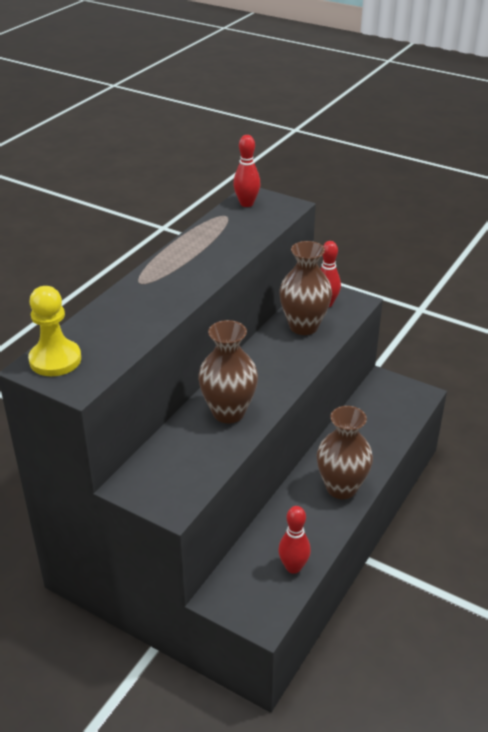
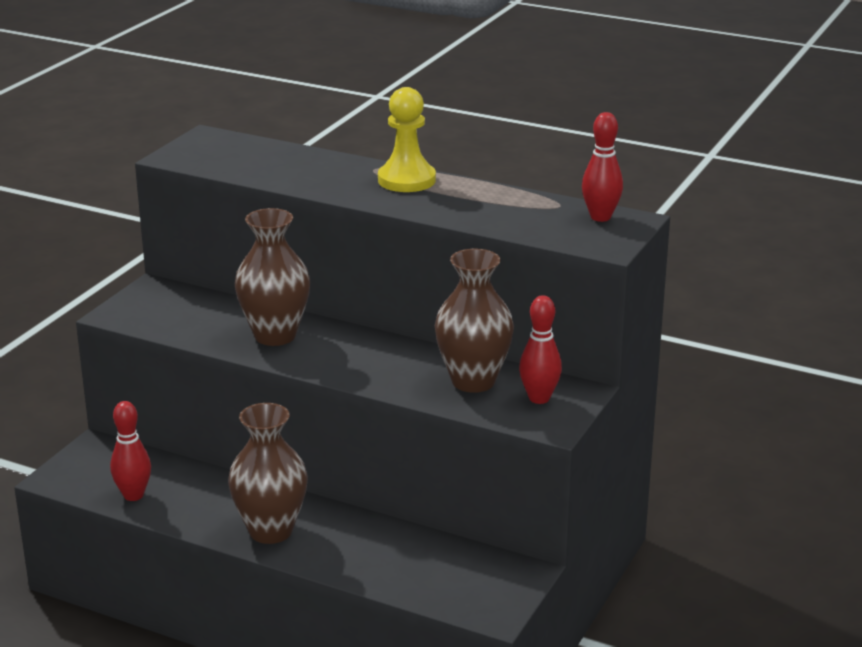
camera: 85 degrees right, 10 degrees down
yellow pawn [28,286,81,376] -> yellow pawn moved to [378,87,436,192]

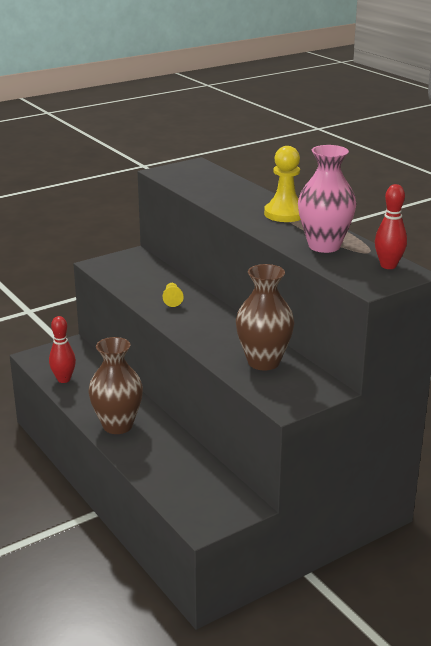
camera: 30 degrees right, 0 degrees up
brown vase [235,208,310,346] -> yellow pawn [163,283,184,307]
red bowling pin [519,295,562,404] -> none
none -> pink vase [298,145,356,253]

